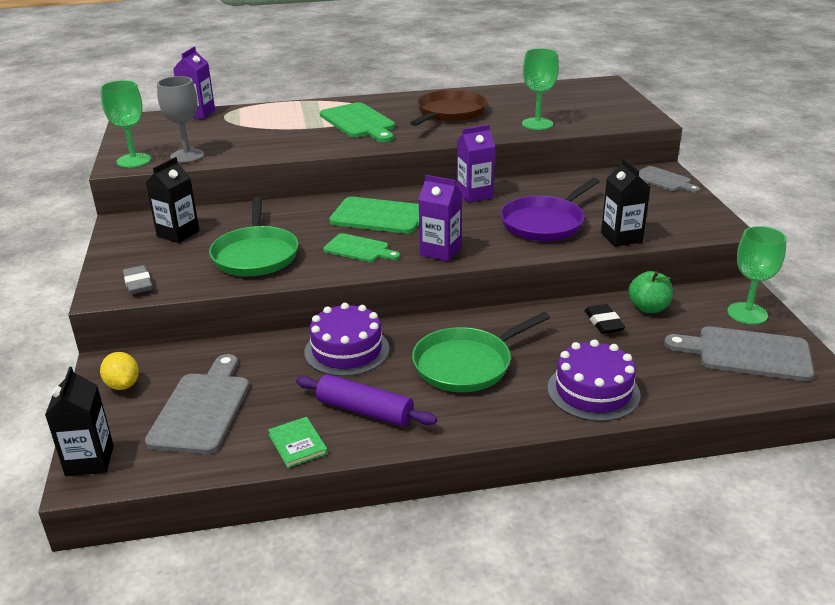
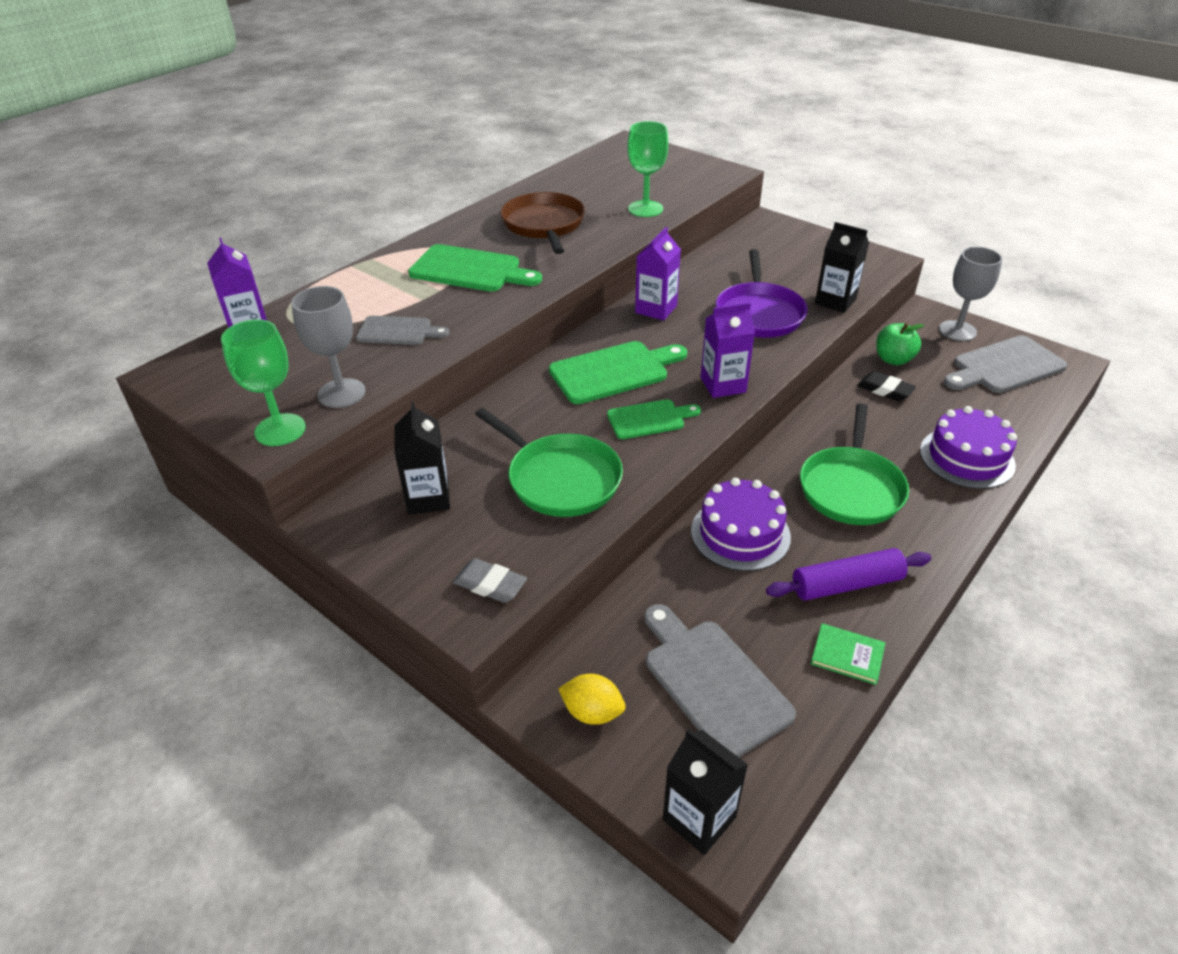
camera: 40 degrees left, 10 degrees up
grey cutting board [639,166,700,193] -> grey cutting board moved to [356,316,449,345]
green goblet [728,226,787,325] -> grey goblet [939,247,1002,341]

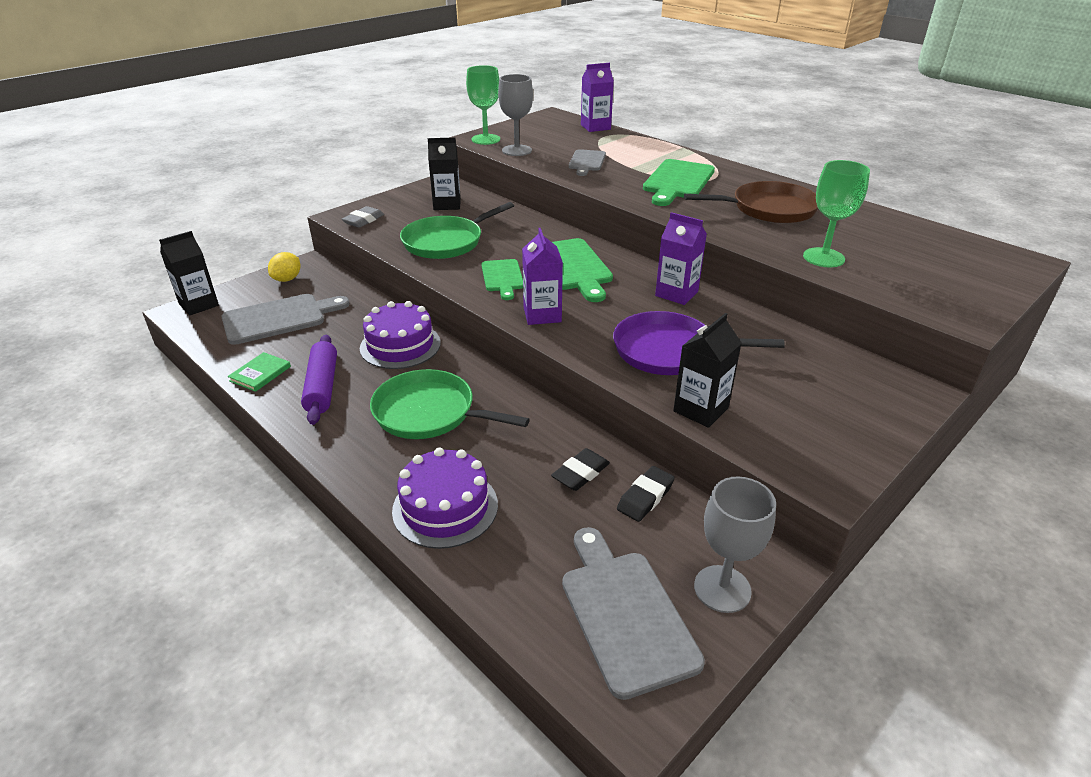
camera: 95 degrees right, 5 degrees down
green apple [876,323,924,365] -> black eraser [617,466,674,522]

